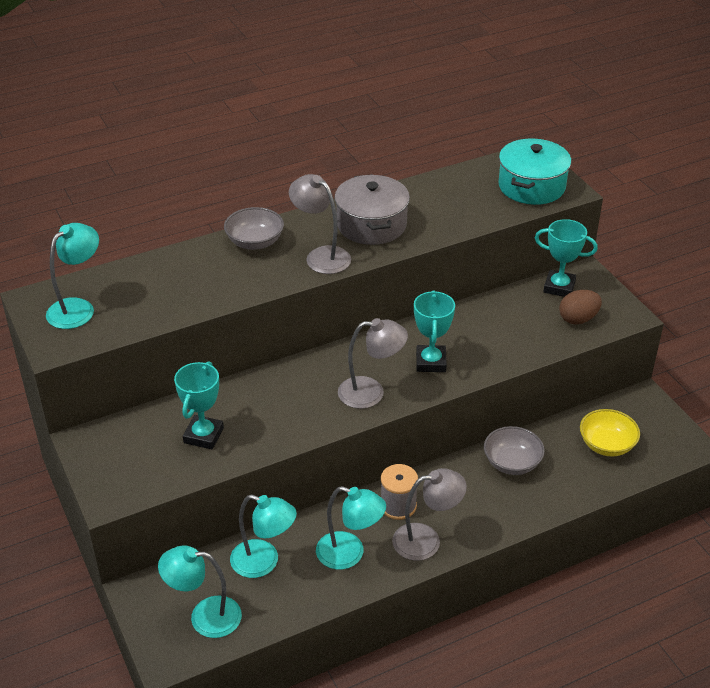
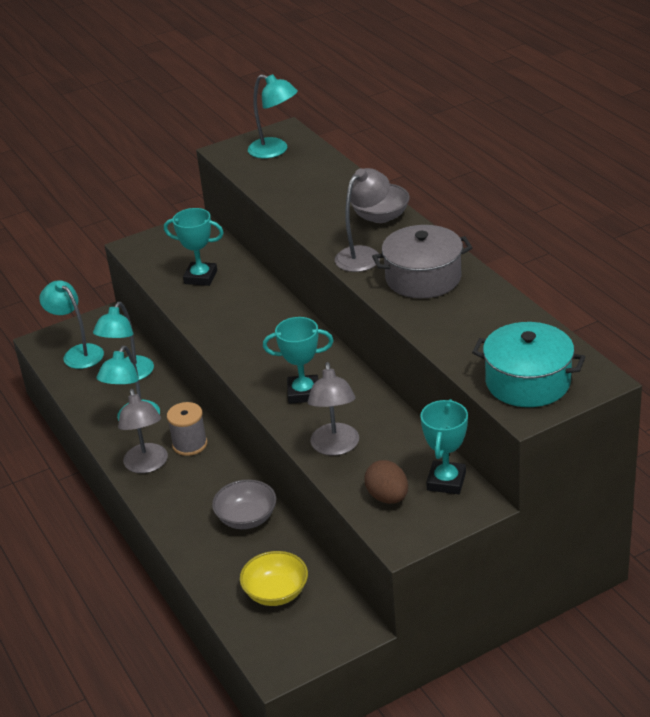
camera: 90 degrees right, 5 degrees down
turquoise lamp [158,545,242,638] -> turquoise lamp turned 45 degrees counterclockwise [39,280,104,369]
grey lamp [338,318,408,409] -> grey lamp moved to [308,362,359,456]

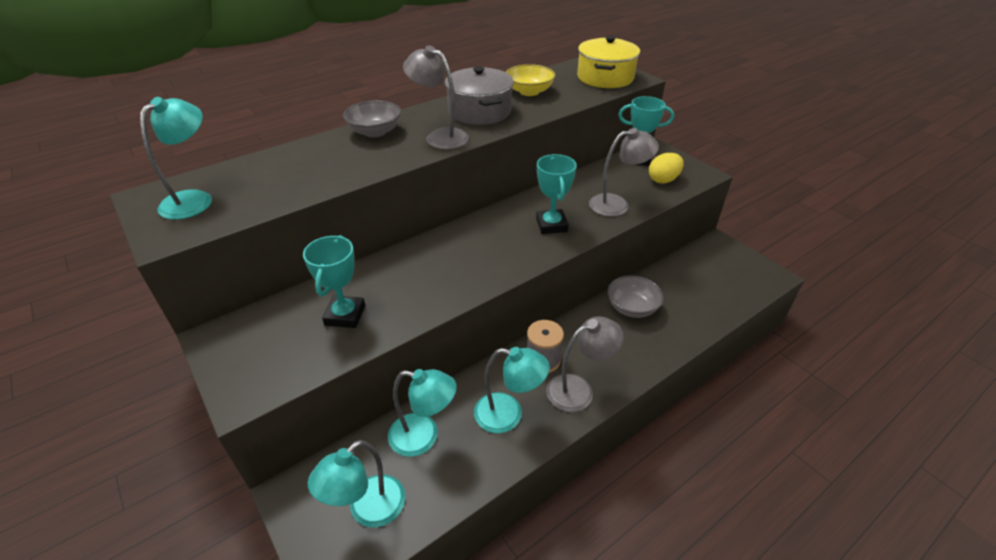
camera: 100 degrees left, 5 degrees up
yellow bowl [240,551,308,606] -> yellow bowl moved to [506,64,555,96]
brown egg [364,460,408,504] -> yellow egg [649,153,684,184]
turquoise pot [472,322,585,407] -> yellow pot [577,36,640,88]

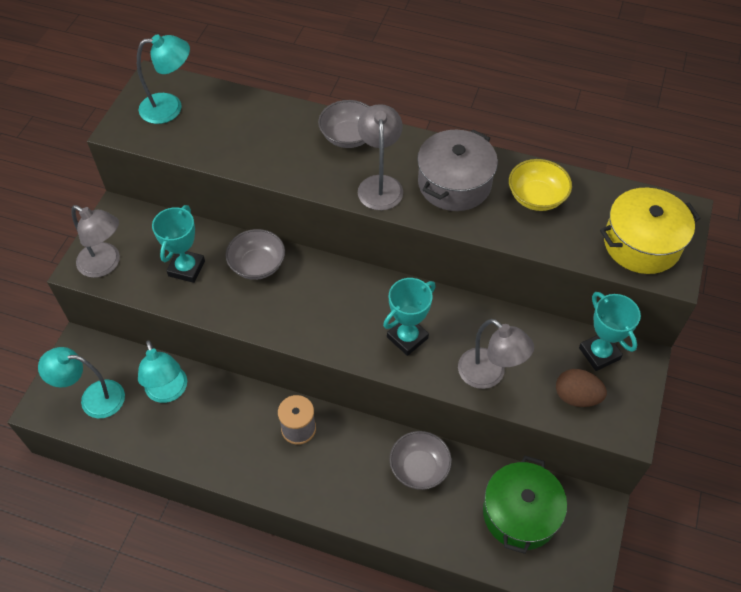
camera: 55 degrees right, 15 degrees up
turquoise trophy [303,235,365,328] -> turquoise trophy turned 45 degrees counterclockwise [152,205,205,283]
turquoise lamp [474,347,550,433] -> none
grey lamp [546,316,624,412] -> grey lamp moved to [71,205,120,278]
yellow egg [649,153,684,184] -> brown egg [556,369,607,407]
none -> grey bowl [226,229,285,280]
none -> green pot [483,456,567,554]

